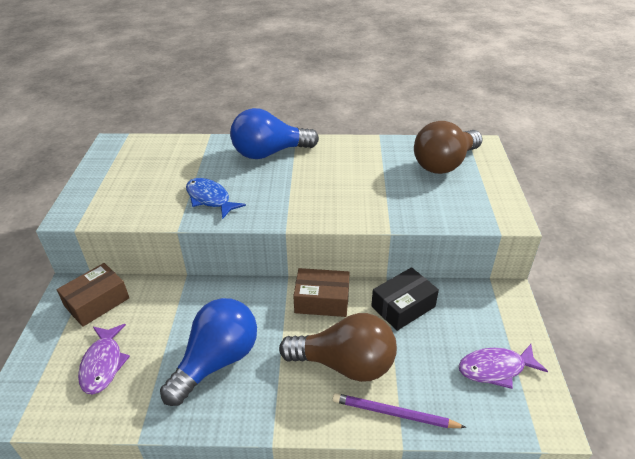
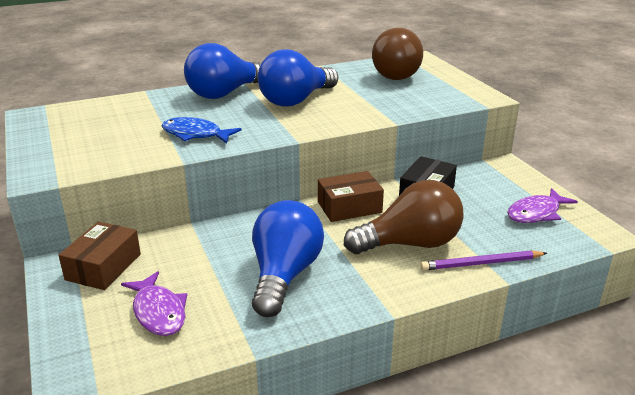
camera: 25 degrees left, 10 degrees down
none -> blue light bulb [258,49,338,107]

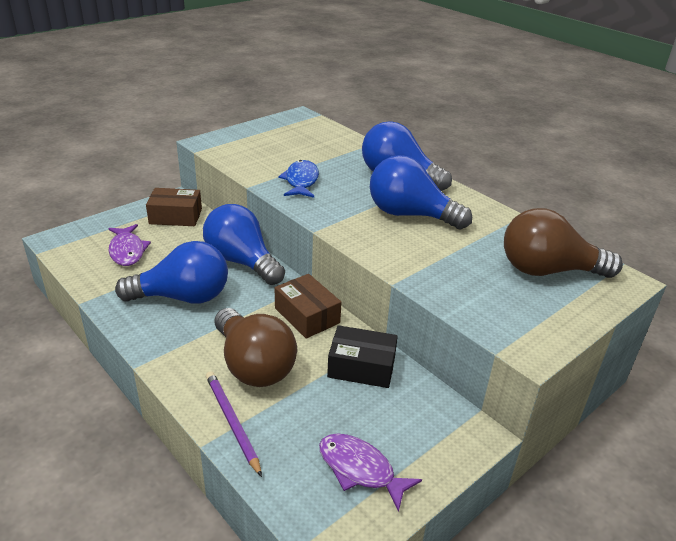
camera: 70 degrees right, 5 degrees up
purple fish [121,271,187,336] -> purple fish turned 60 degrees counterclockwise [108,224,151,266]
none -> blue light bulb [203,204,285,285]

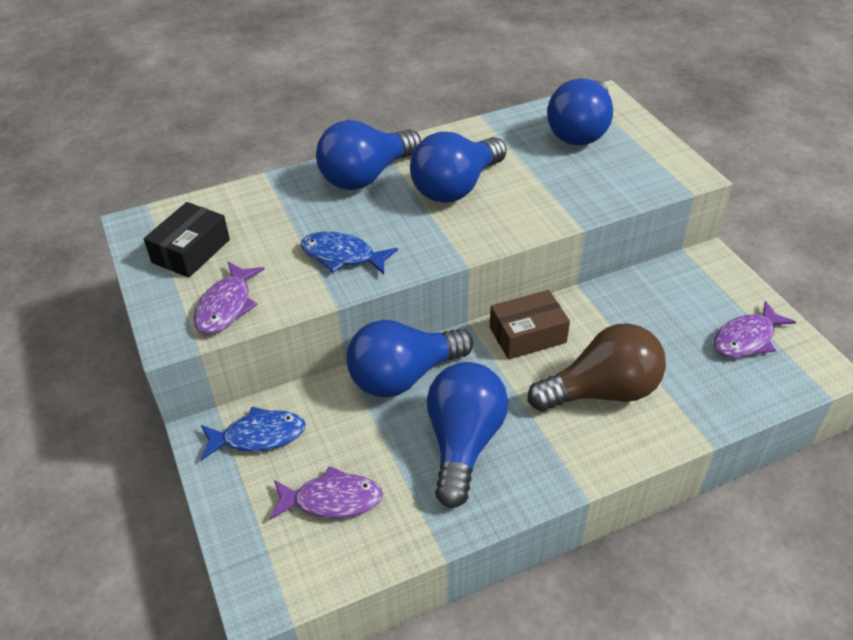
camera: 70 degrees left, 10 degrees up
brown box [146,188,202,226] -> blue fish [201,407,306,460]
purple pencil [206,371,262,477] -> none
black box [327,325,398,388] -> black box moved to [144,202,230,278]
brown light bulb [504,208,623,278] -> blue light bulb [547,79,613,145]
none -> purple fish [194,262,265,334]

